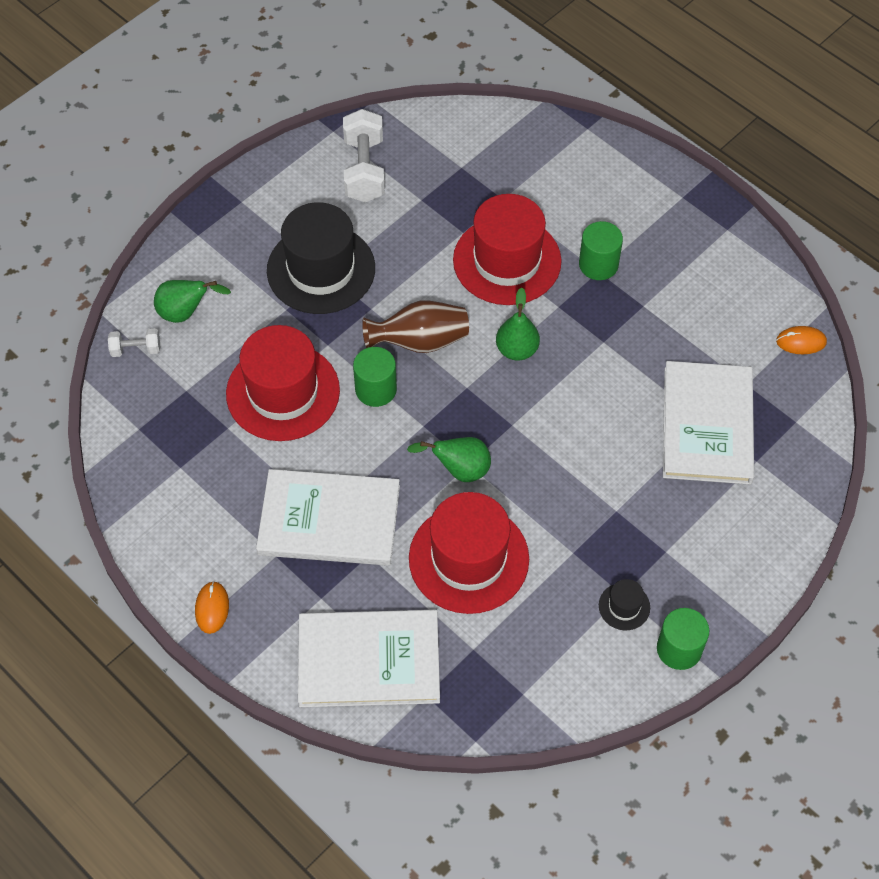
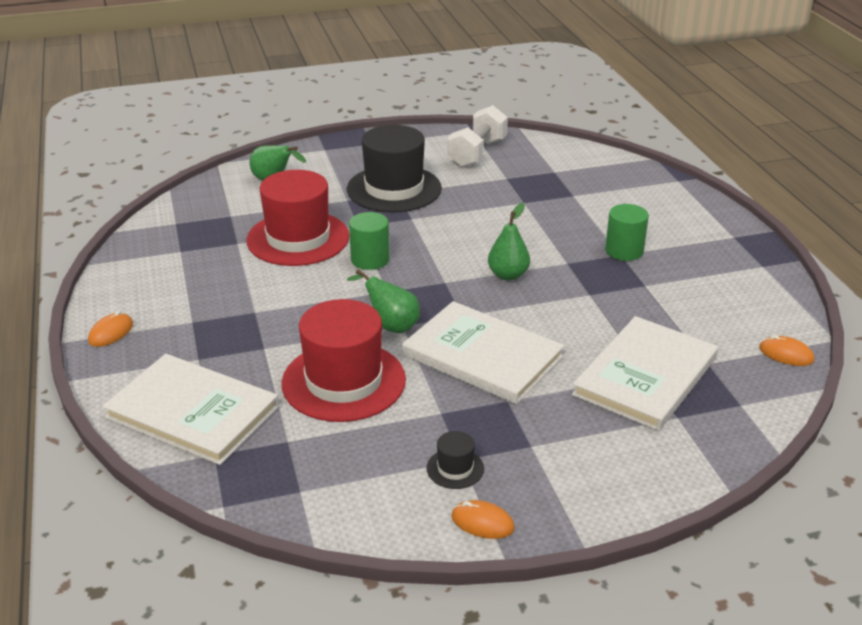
camera: 30 degrees right, 25 degrees down
white dumbbell [108,328,160,357] -> none
white book [256,469,400,566] -> white book moved to [402,301,565,404]
brown vase [362,301,469,353] -> none
red hat [453,194,562,305] -> none
green cylinder [657,608,709,670] -> orange mouse [451,500,515,539]

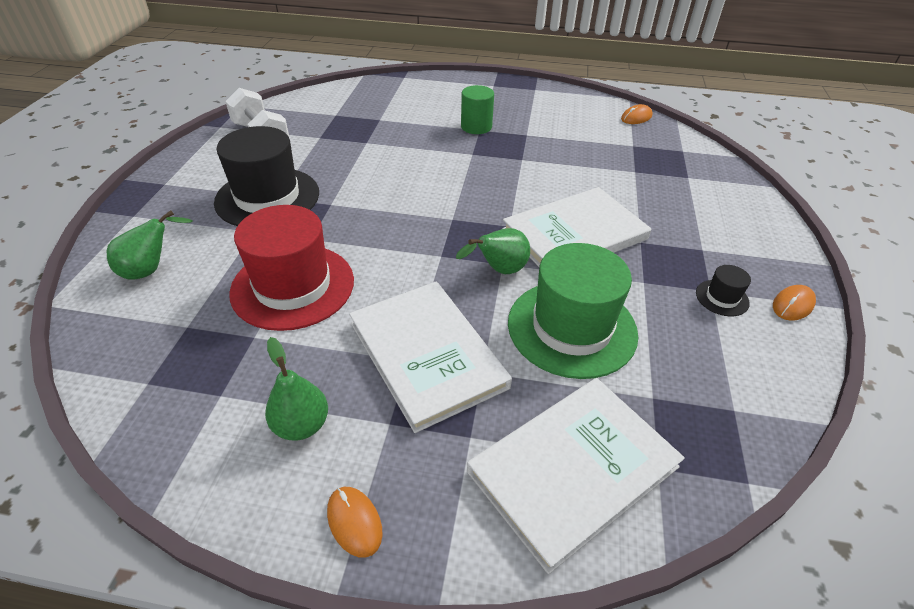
camera: 65 degrees left, 10 degrees up
red hat [282,299,406,422] -> green hat [508,243,638,379]
green cylinder [349,212,390,270] -> none
green pear [488,203,530,281] -> green pear moved to [265,337,328,440]
white book [572,316,718,431] -> white book moved to [349,281,512,433]

